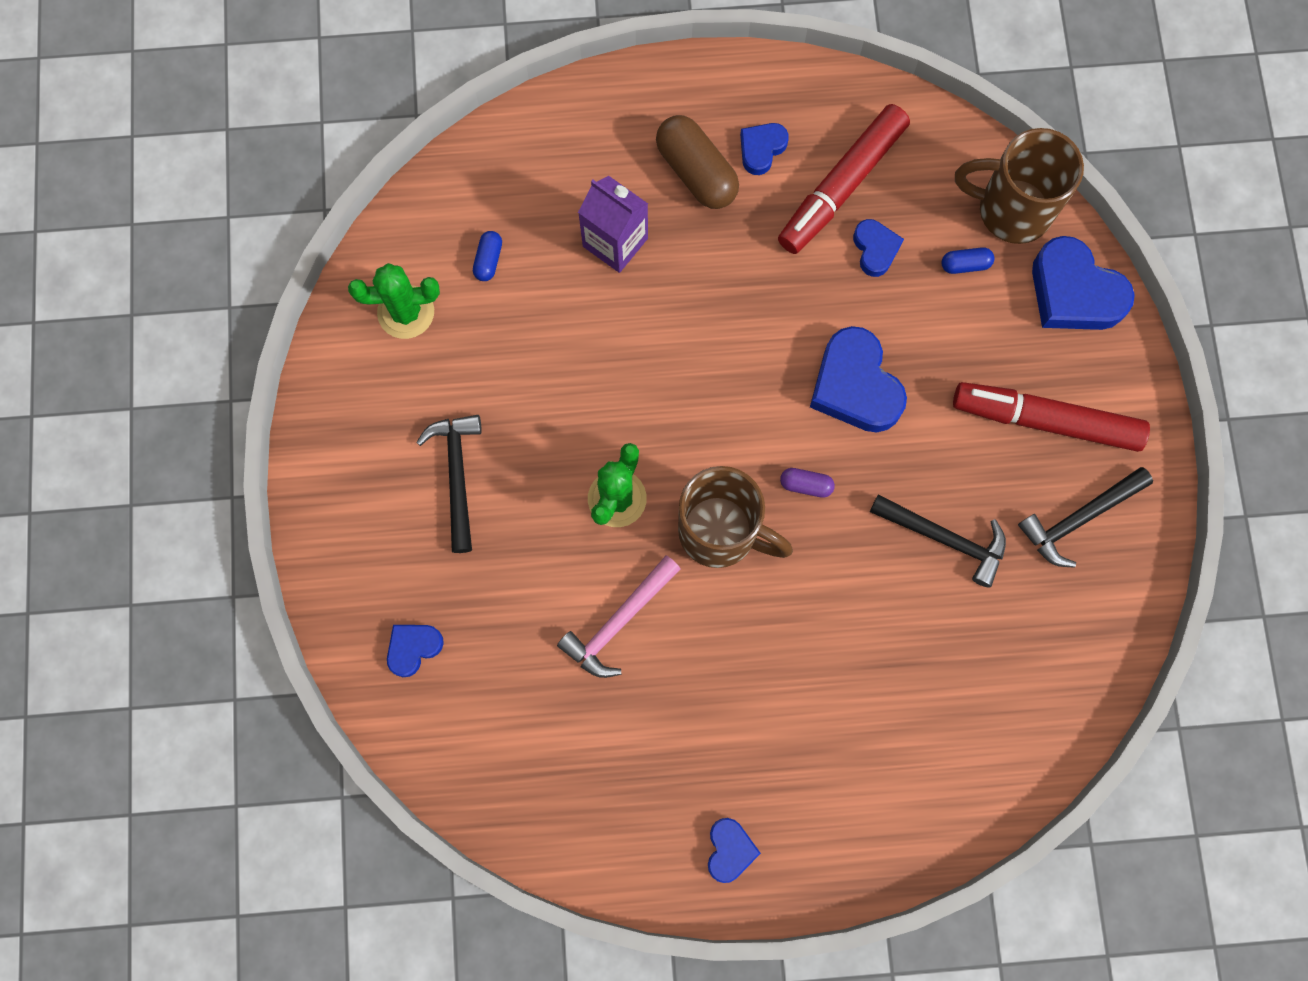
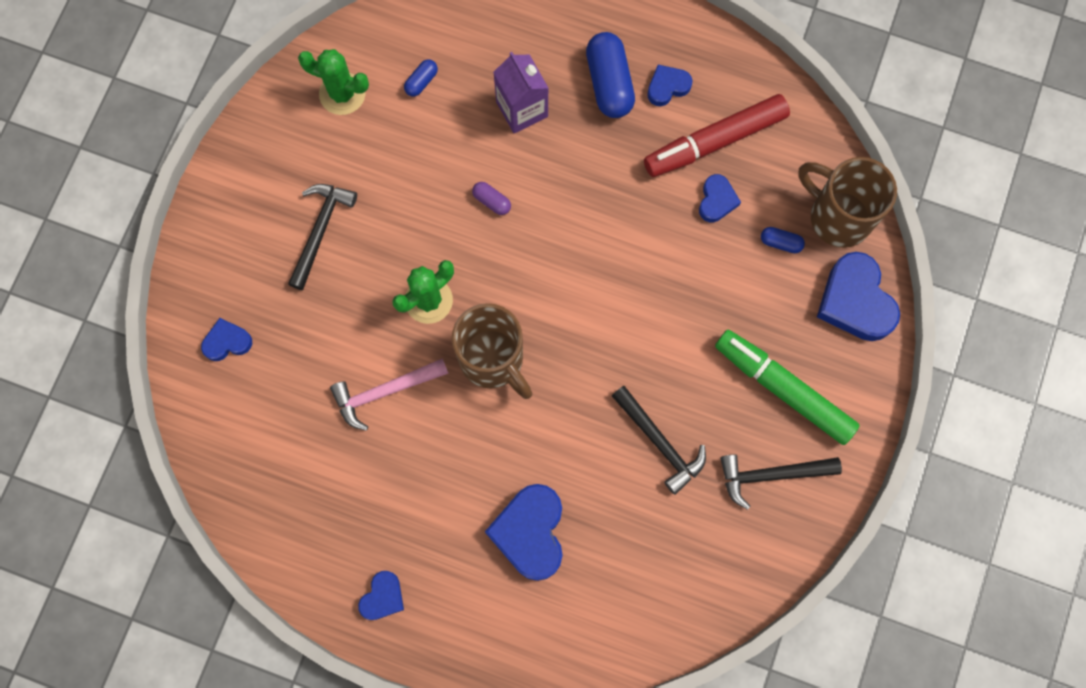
camera: 25 degrees right, 0 degrees up
brown capsule [656,115,739,209] -> blue capsule [586,32,635,118]
purple capsule [780,468,835,498] -> purple capsule moved to [472,182,511,215]
blue heart [810,326,907,433] -> blue heart moved to [485,484,563,581]
red marker [953,382,1150,452] -> green marker [715,330,860,445]

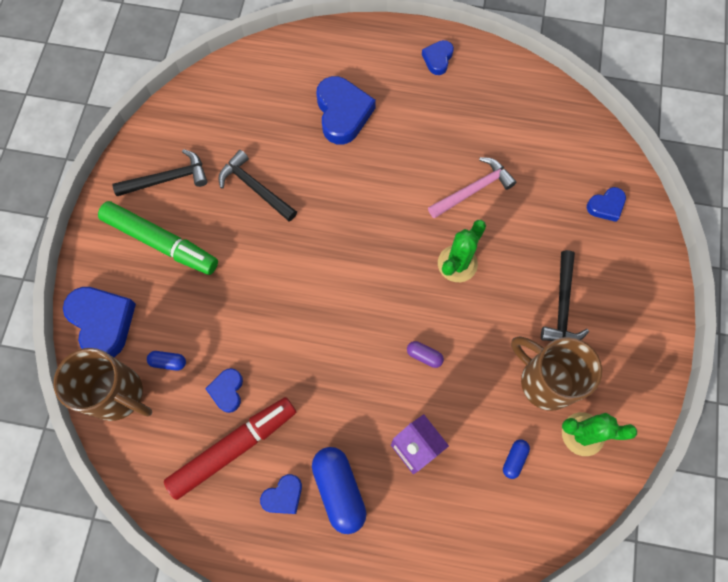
camera: 170 degrees right, 5 degrees down
brown mug [452,303,532,399] -> brown mug moved to [511,336,602,411]

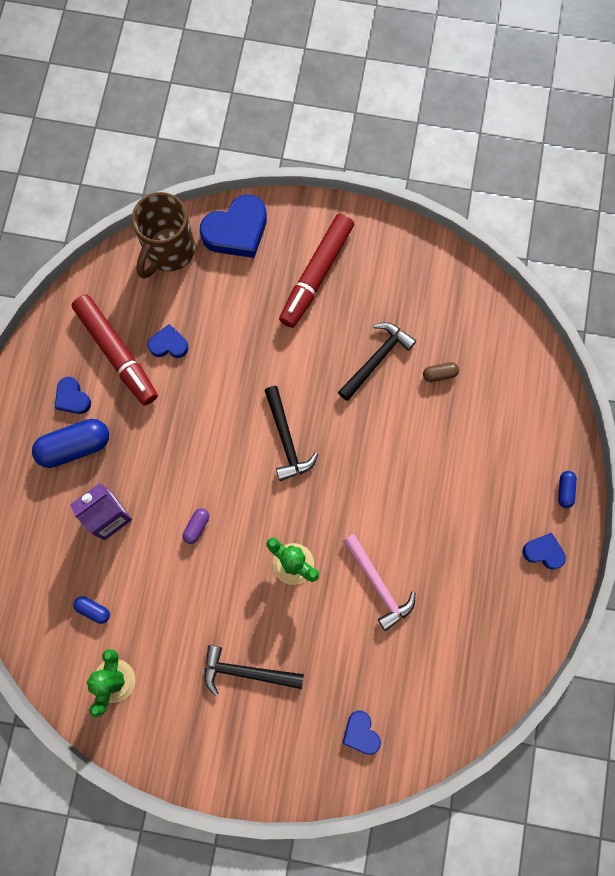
camera: 90 degrees right, 5 degrees up
green marker [98,201,218,275] -> red marker [279,213,354,328]
black hammer [112,149,208,196] -> black hammer moved to [264,386,318,481]
blue capsule [147,351,186,371] -> blue capsule moved to [558,471,577,508]
blue heart [316,76,376,144] -> none
brown mug [511,336,602,411] -> none
none -> brown capsule [423,362,459,382]

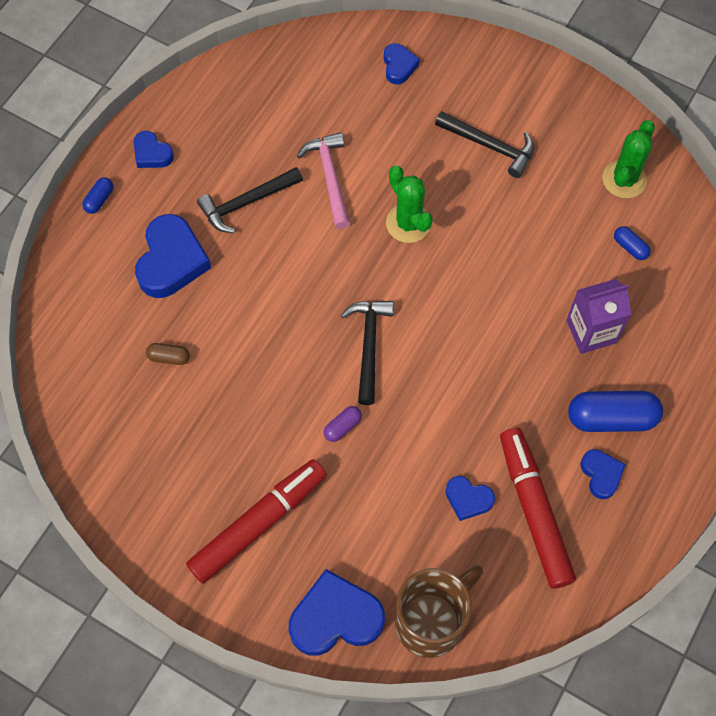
camera: 160 degrees left, 10 degrees down
purple capsule [182,508,209,544] -> purple capsule moved to [324,406,362,442]
black hammer [338,322,416,401] -> black hammer moved to [197,167,303,233]
none -> blue heart [135,214,211,298]

